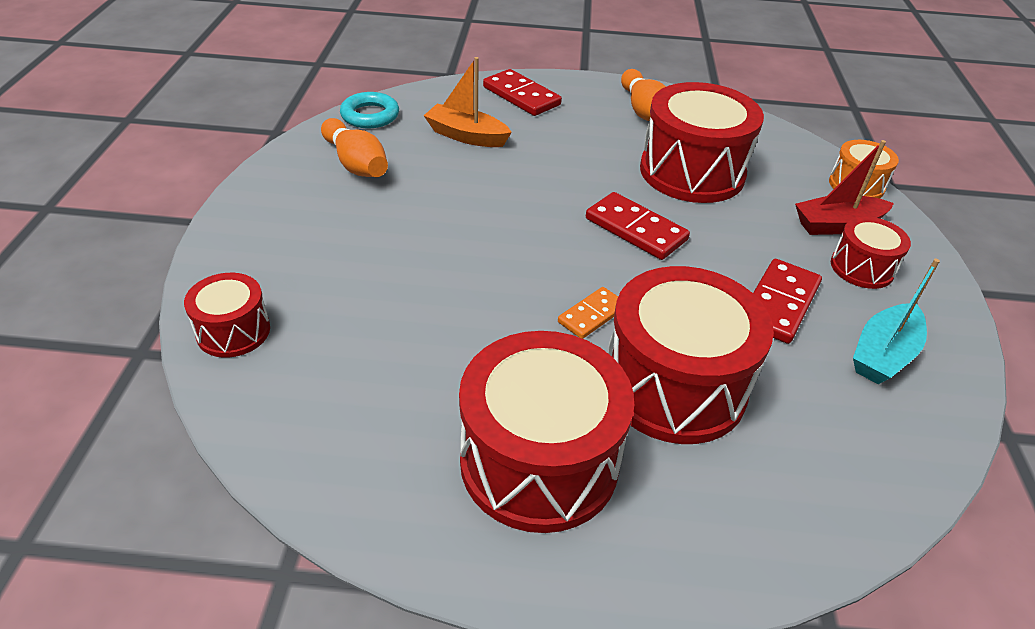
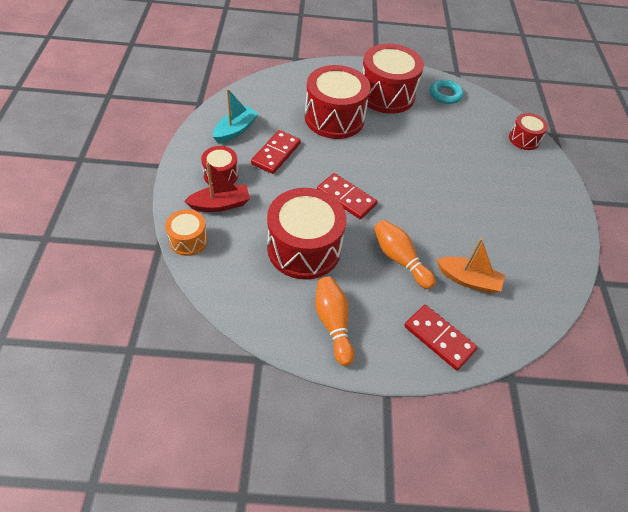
camera: 175 degrees right, 10 degrees up
orange bowling pin [321,118,388,177] -> orange bowling pin moved to [374,220,436,289]
turquoise ring [340,92,399,128] -> turquoise ring moved to [430,79,464,104]
orange domino [558,287,618,339] -> none

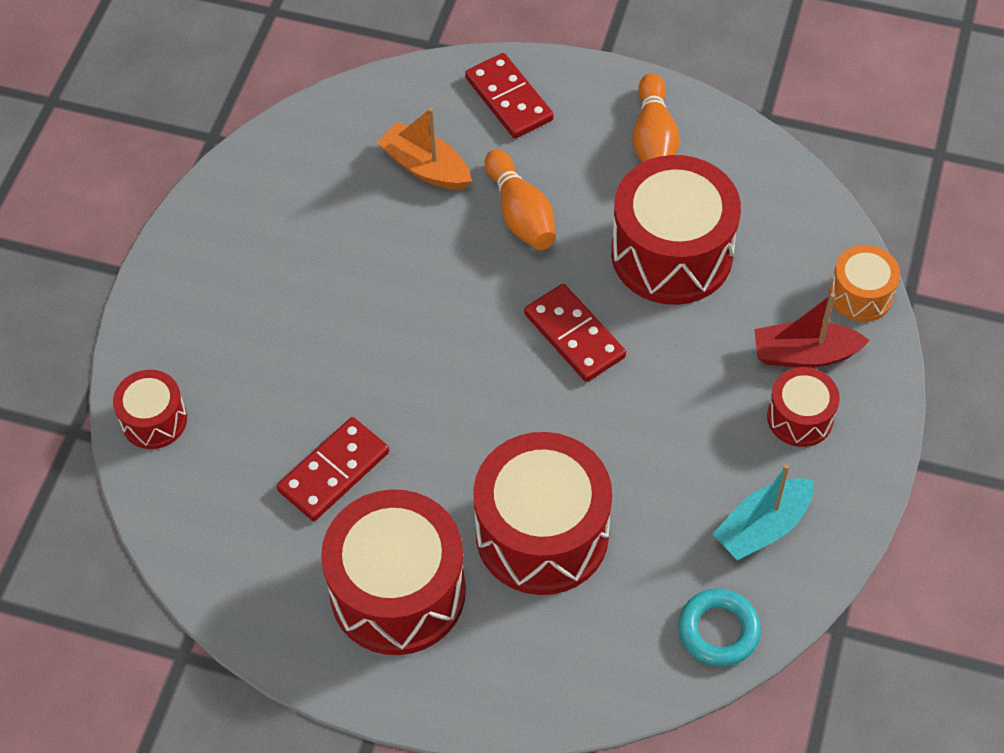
camera: 160 degrees left, 5 degrees up
red domino [251,130,301,174] -> red domino moved to [277,417,389,521]
turquoise ring [430,79,464,104] -> turquoise ring moved to [678,589,761,667]

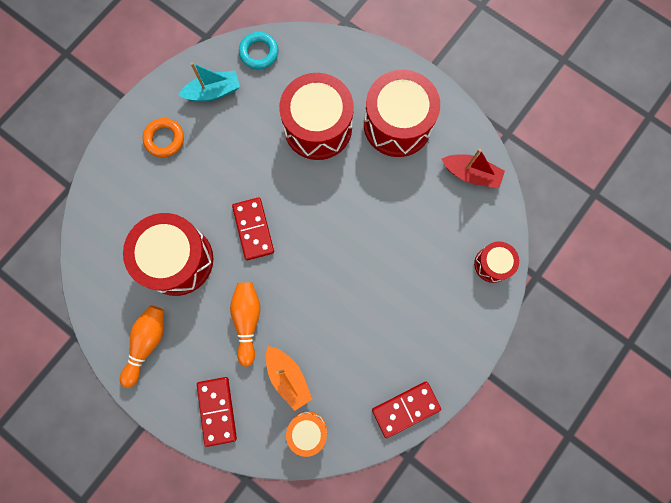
camera: 160 degrees left, 20 degrees up
red domino [277,417,389,521] -> red domino moved to [372,382,441,438]
red boat [754,293,870,368] -> red boat moved to [442,149,505,188]
red drum [767,367,840,447] -> orange ring [143,118,184,157]
orange drum [829,245,900,322] -> orange drum moved to [286,411,327,457]

